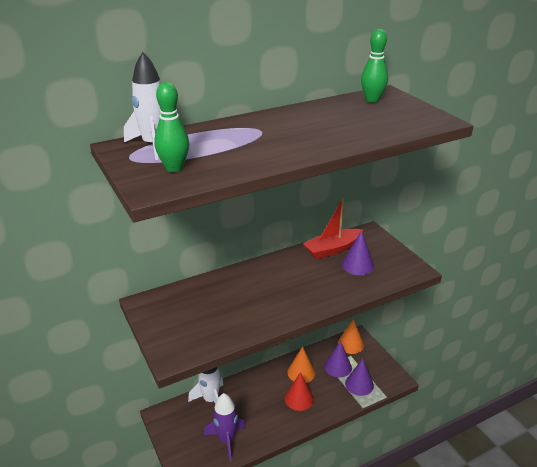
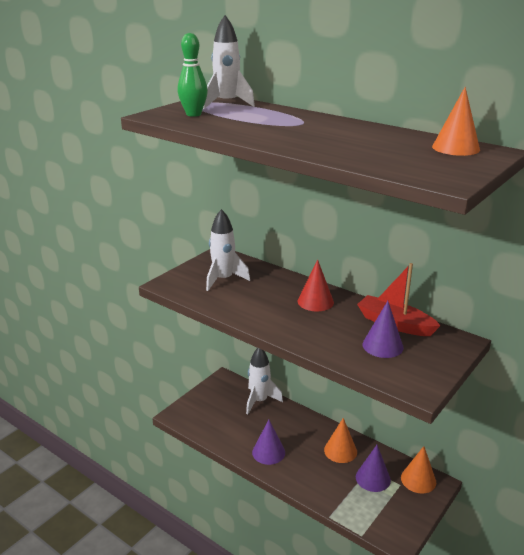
camera: 65 degrees right, 5 degrees down
purple rocket [204,393,246,462] -> none
red cone [285,372,314,411] -> red cone moved to [298,260,334,311]
purple cone [345,358,374,396] -> purple cone moved to [252,420,285,465]
green bowling pin [361,29,388,103] -> orange cone [432,87,480,156]
none -> white rocket [206,209,250,291]

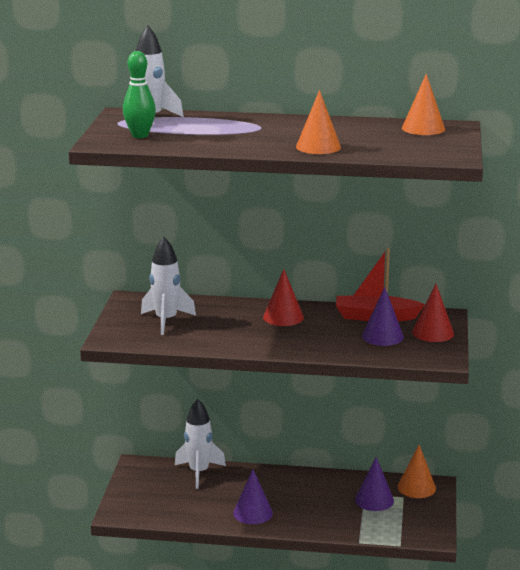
camera: 30 degrees left, 5 degrees down
orange cone [324,418,357,463] -> orange cone moved to [296,90,341,154]
none -> red cone [412,284,454,342]

